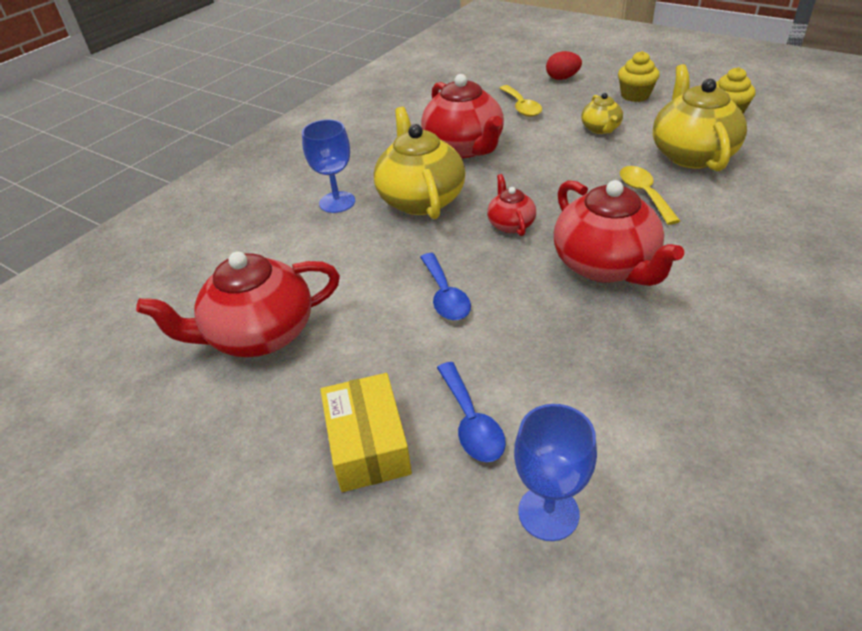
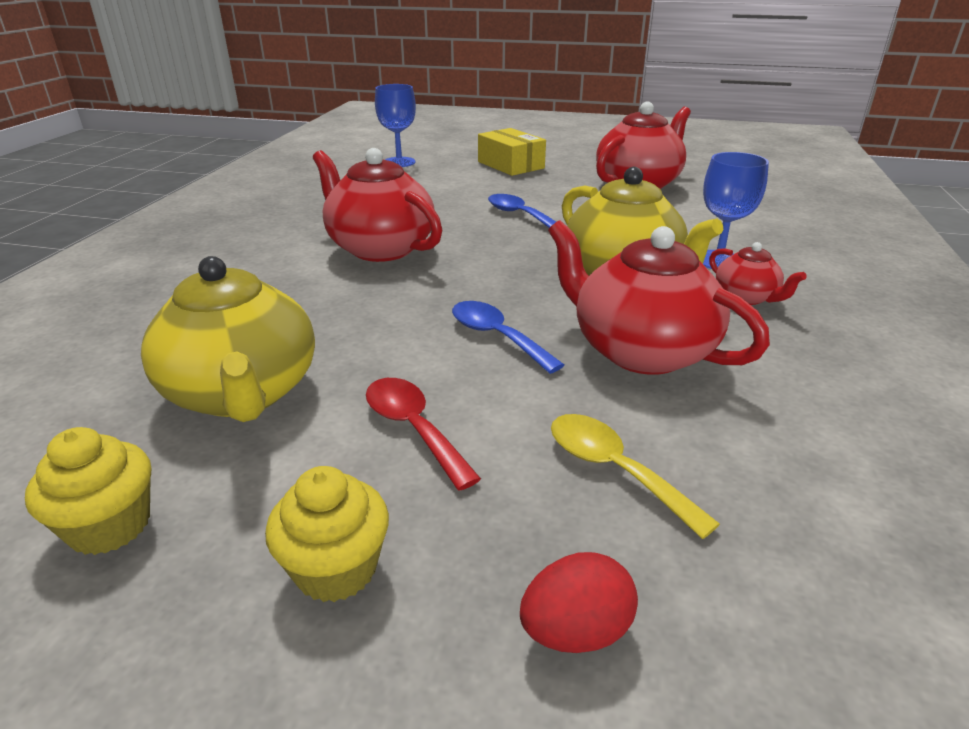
camera: 155 degrees right, 10 degrees down
blue spoon [437,362,506,462] -> blue spoon moved to [452,301,564,374]
red teapot [487,174,536,236] -> red teapot moved to [709,242,807,305]
yellow teapot [581,93,623,134] -> red spoon [366,378,481,491]
yellow spoon [620,166,680,225] -> none

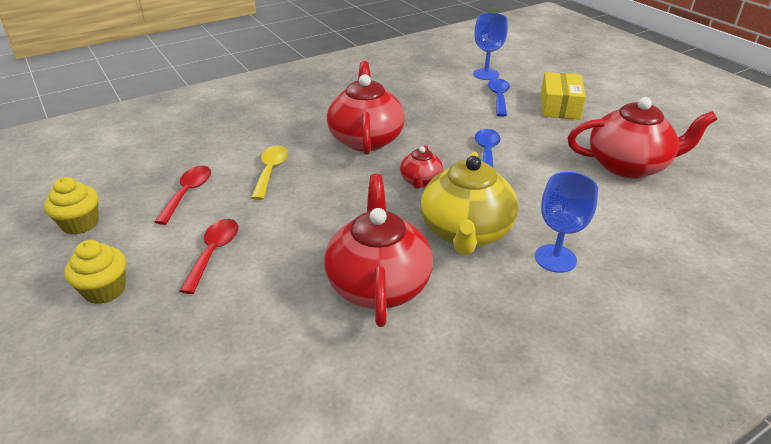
camera: 45 degrees right, 5 degrees up
yellow teapot [141,256,315,422] -> red spoon [155,166,211,225]
blue spoon [452,301,564,374] -> blue spoon moved to [488,78,510,117]
red egg [520,552,638,653] -> none
yellow spoon [551,414,720,539] -> yellow spoon moved to [251,146,288,200]
red teapot [709,242,807,305] -> red teapot moved to [400,145,443,189]

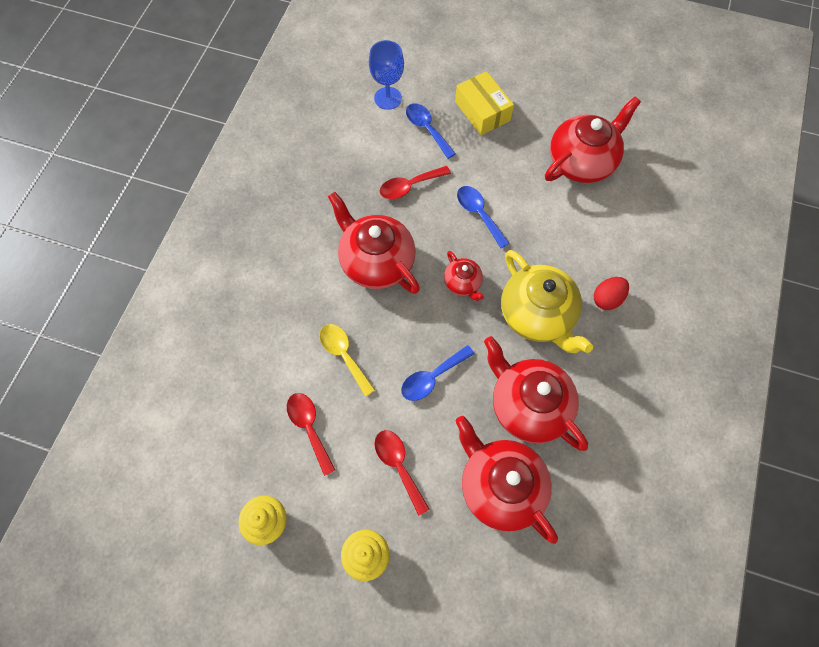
camera: 40 degrees left, 30 degrees up
blue goblet [535,172,598,273] -> red egg [594,277,629,310]
none -> red spoon [380,166,451,199]
none -> blue spoon [401,345,474,401]
none -> red teapot [455,416,558,544]

